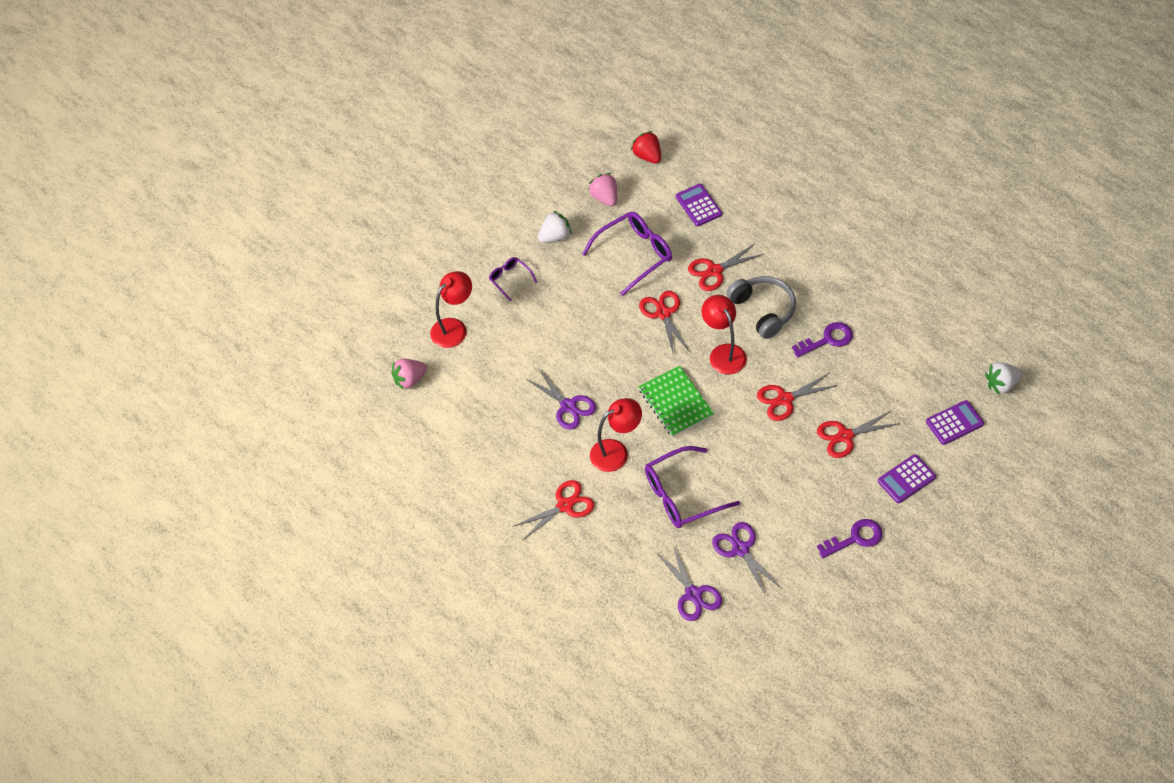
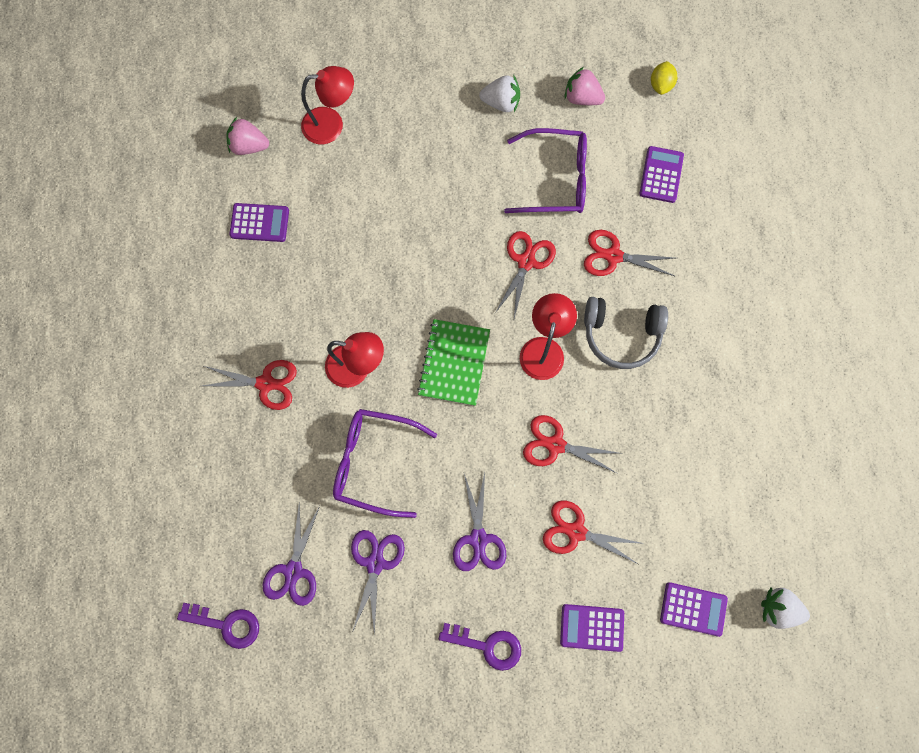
camera: 35 degrees right, 20 degrees up
purple glasses [489,257,537,301] -> none
purple scissors [526,368,596,429] -> purple scissors moved to [453,473,506,571]
pink strawberry [588,173,617,206] -> pink strawberry turned 75 degrees counterclockwise [565,67,605,105]
red strawberry [631,131,661,164] -> yellow lemon [651,61,677,95]
grey headphones [727,276,796,339] -> grey headphones turned 90 degrees clockwise [584,297,668,369]
purple key [792,322,853,358] -> purple key moved to [177,603,259,649]
none -> purple calculator [229,203,289,242]

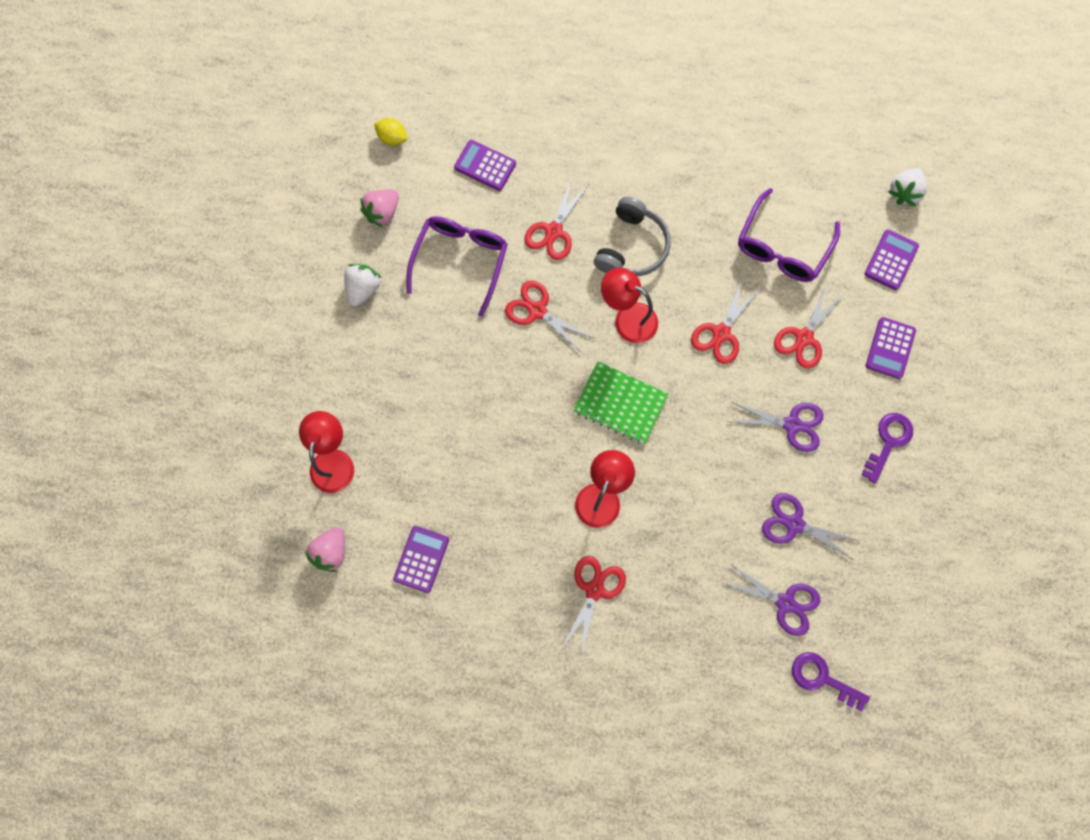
camera: 75 degrees left, 0 degrees up
purple key [177,603,259,649] -> purple key turned 90 degrees counterclockwise [792,652,870,712]
purple glasses [333,409,437,518] -> purple glasses moved to [738,188,840,282]

